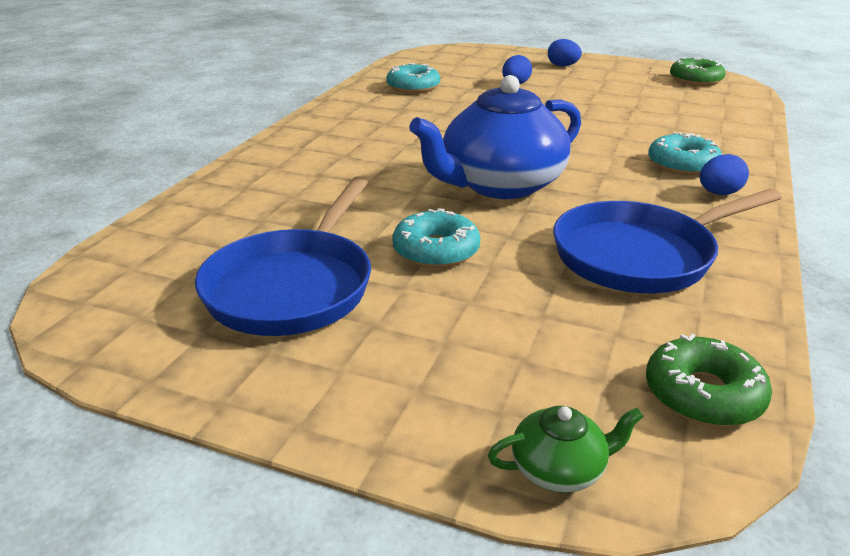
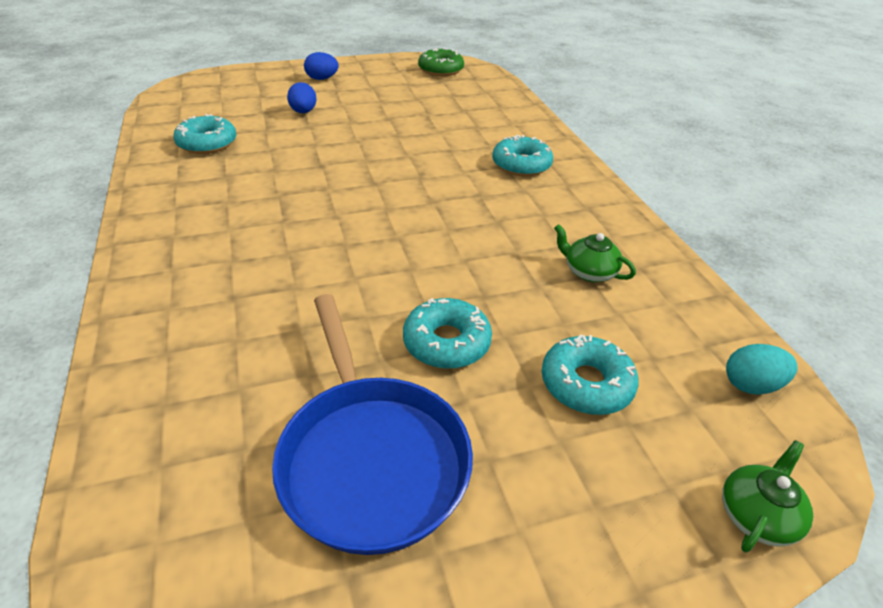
camera: 40 degrees left, 10 degrees up
blue teapot [409,75,581,199] -> none
blue pan [553,189,782,293] -> green teapot [554,224,636,282]
green donut [646,334,772,427] -> turquoise egg [726,344,798,395]
blue egg [700,154,749,195] -> none
none -> turquoise donut [542,334,639,415]

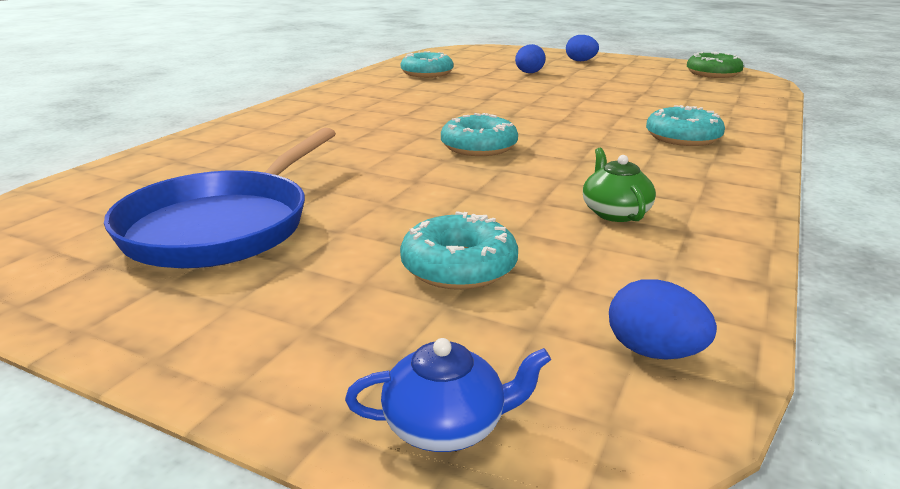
camera: 45 degrees right, 15 degrees down
turquoise donut [403,298,492,369] -> turquoise donut moved to [441,113,518,156]
green teapot [722,440,813,553] -> blue teapot [345,338,551,452]
turquoise egg [726,344,798,395] -> blue egg [609,279,717,360]

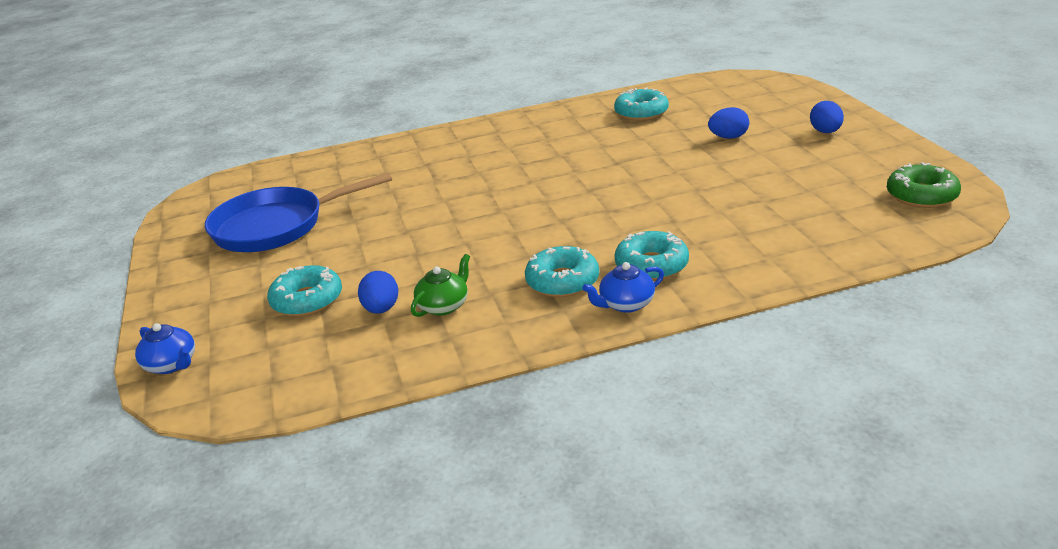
camera: 50 degrees right, 5 degrees up
turquoise donut [441,113,518,156] -> turquoise donut moved to [525,246,599,297]
blue egg [609,279,717,360] -> blue egg moved to [358,271,398,314]
none -> blue teapot [583,262,664,313]

